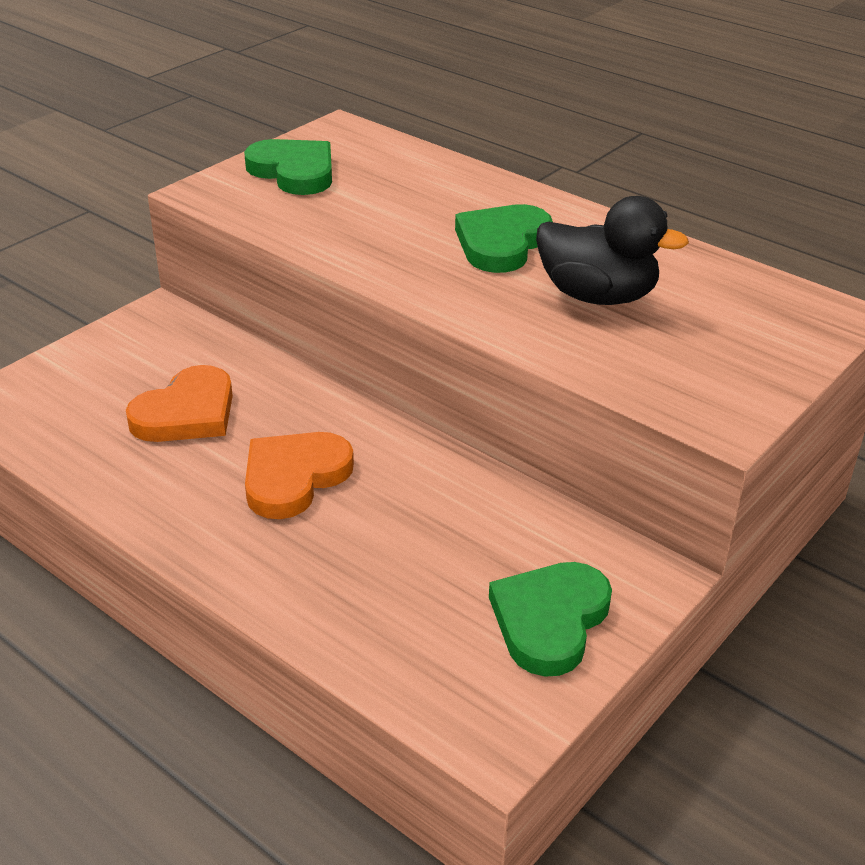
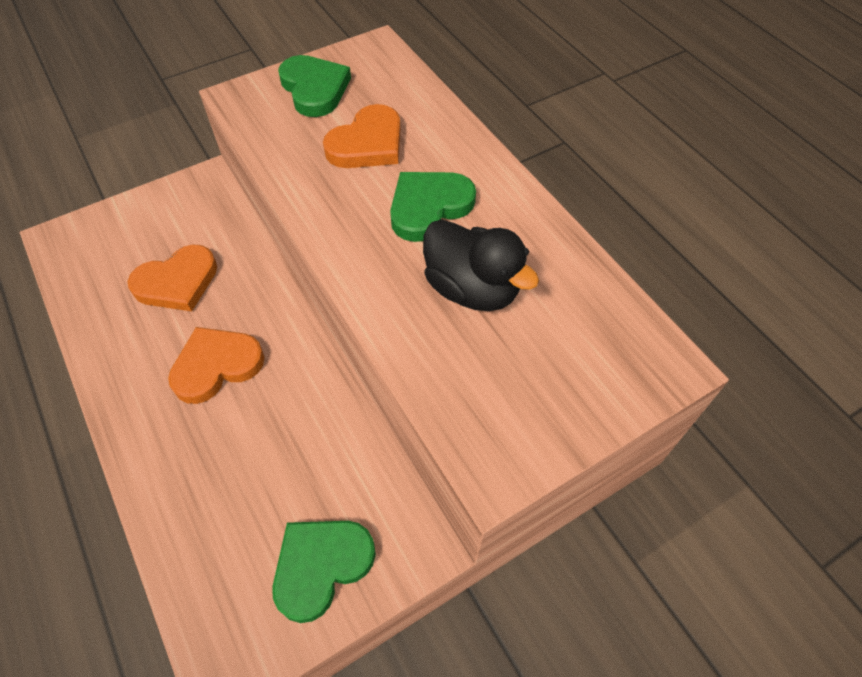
camera: 20 degrees right, 20 degrees up
none -> orange heart [323,104,401,168]

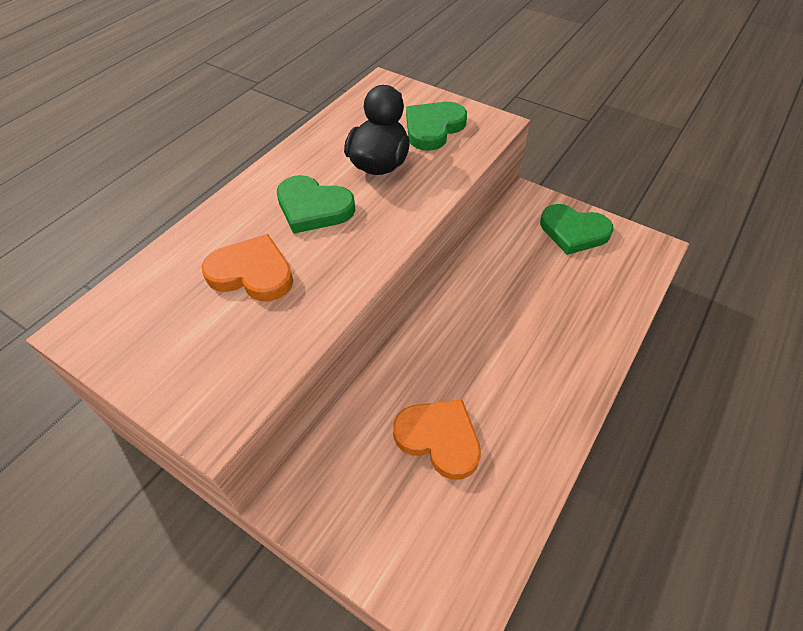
camera: 115 degrees left, 5 degrees down
orange heart [168,327,265,404] -> none
green heart [278,55,351,117] -> green heart moved to [406,102,467,151]

